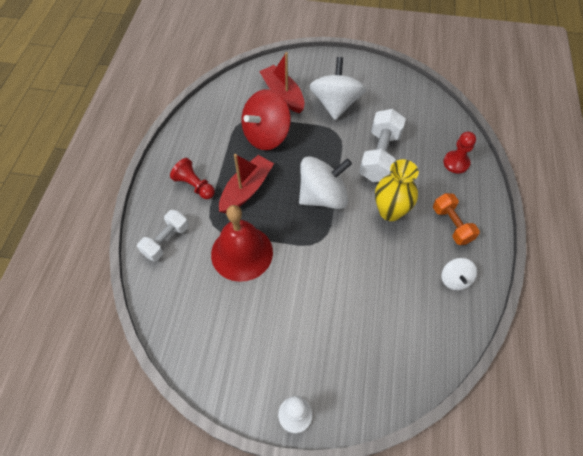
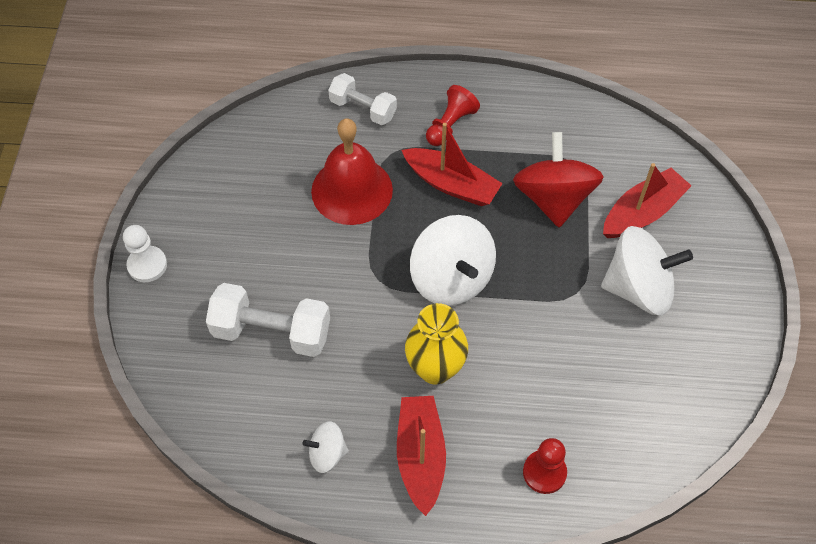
camera: 85 degrees right, 0 degrees up
red spinning top [242,89,291,150] -> red spinning top turned 45 degrees clockwise [513,132,604,227]
white dumbbell [360,109,406,182] -> white dumbbell moved to [206,283,330,357]
orange dumbbell [433,193,480,245] -> red boat [397,396,446,516]

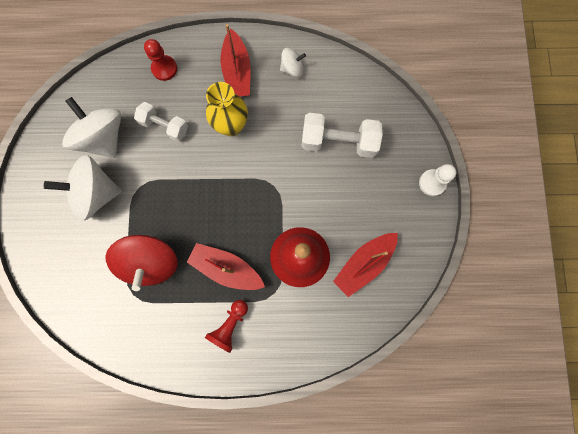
camera: 175 degrees right, 20 degrees up
white dumbbell [328,73,397,125] -> white dumbbell moved to [134,102,188,142]
white spinning top [410,215,496,306] -> white spinning top moved to [62,97,121,158]
red boat [603,163,692,238] -> red boat moved to [333,233,398,297]

